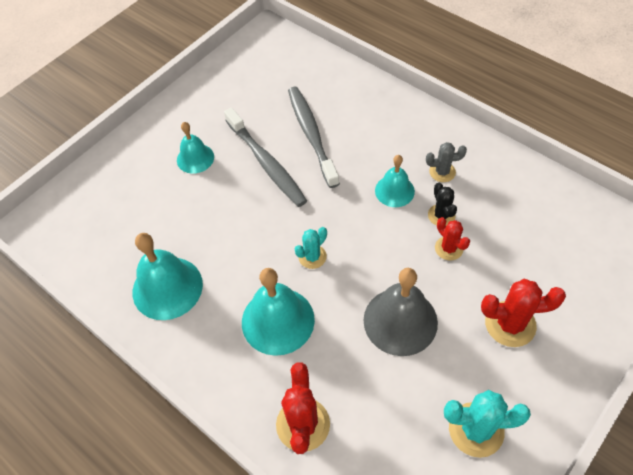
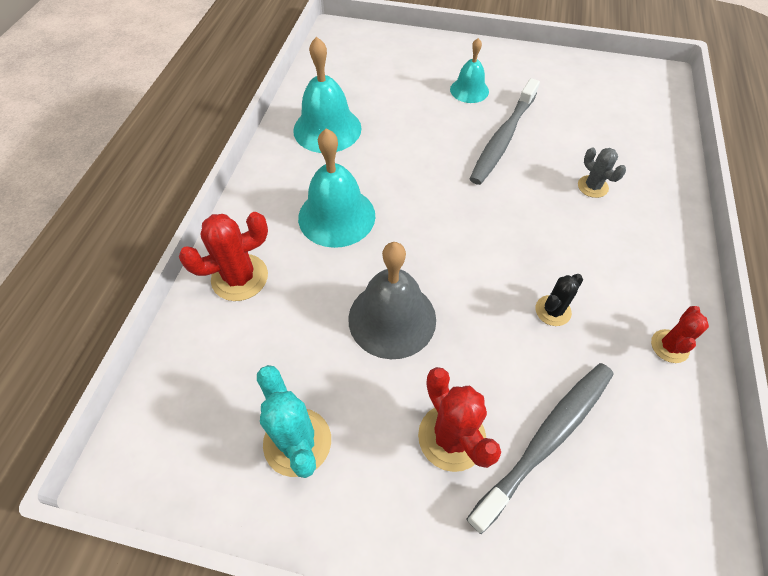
camera: 60 degrees right, 0 degrees up
grey toothbrush [288,87,340,188] -> grey toothbrush moved to [466,363,614,534]
turquoise cactus [295,227,327,269] -> none
turquoise bell [375,155,415,207] -> none
grey cactus [426,142,467,182] -> grey cactus moved to [578,148,626,198]
red cactus [435,217,470,260] -> red cactus moved to [651,306,709,363]

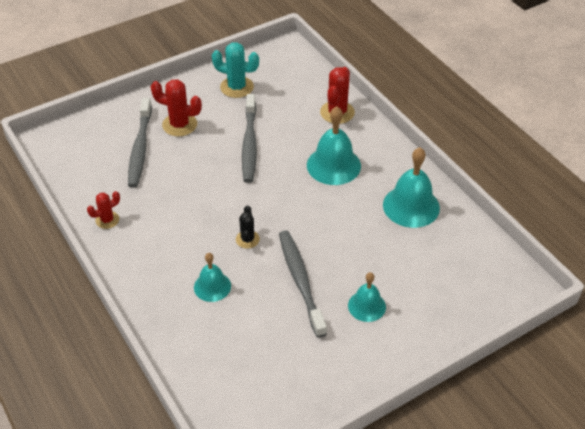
camera: 135 degrees right, 10 degrees down
grey bell [348,242,436,359] -> grey toothbrush [242,94,257,183]
black cactus [536,274,583,326] -> black cactus moved to [236,205,260,249]
grey cactus [578,148,626,198] -> turquoise bell [194,253,231,302]
red cactus [651,306,709,363] -> red cactus turned 75 degrees clockwise [87,191,120,229]

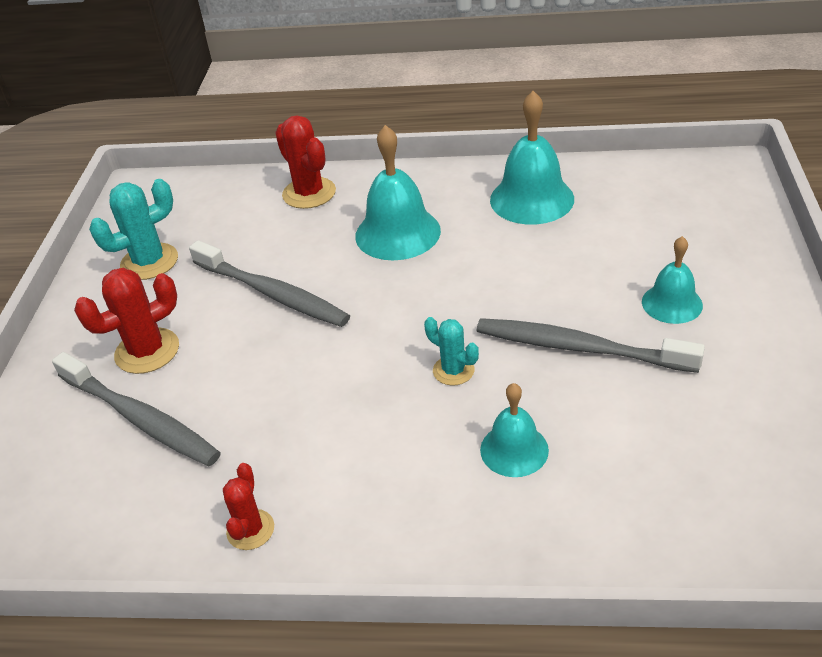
camera: 50 degrees left, 5 degrees down
black cactus [236,205,260,249] -> turquoise cactus [424,317,479,386]

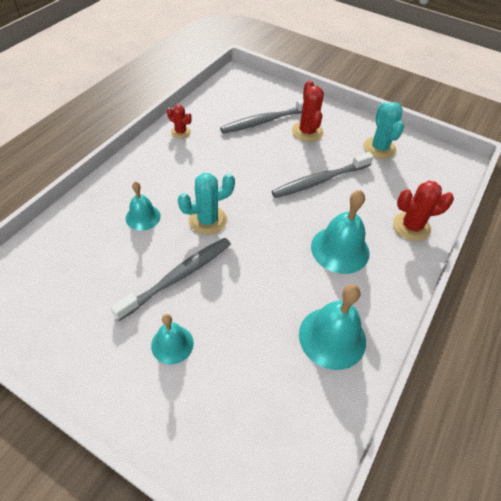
camera: 110 degrees right, 10 degrees up
turquoise cactus [424,317,479,386] -> turquoise cactus [178,173,235,235], size x1.65

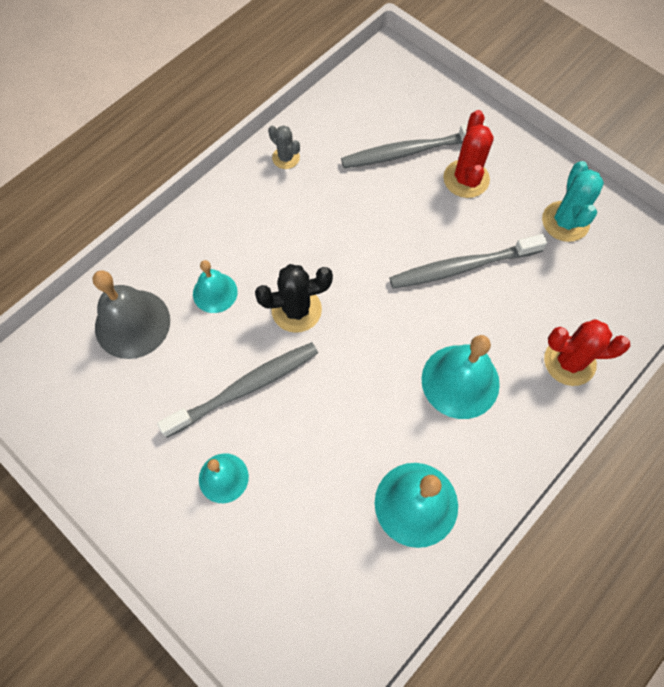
camera: 15 degrees right, 15 degrees up
red cactus [167,105,192,139] -> grey cactus [268,125,300,169]
turquoise cactus [178,173,235,235] -> black cactus [255,264,333,333]
none -> grey bell [93,270,170,359]

